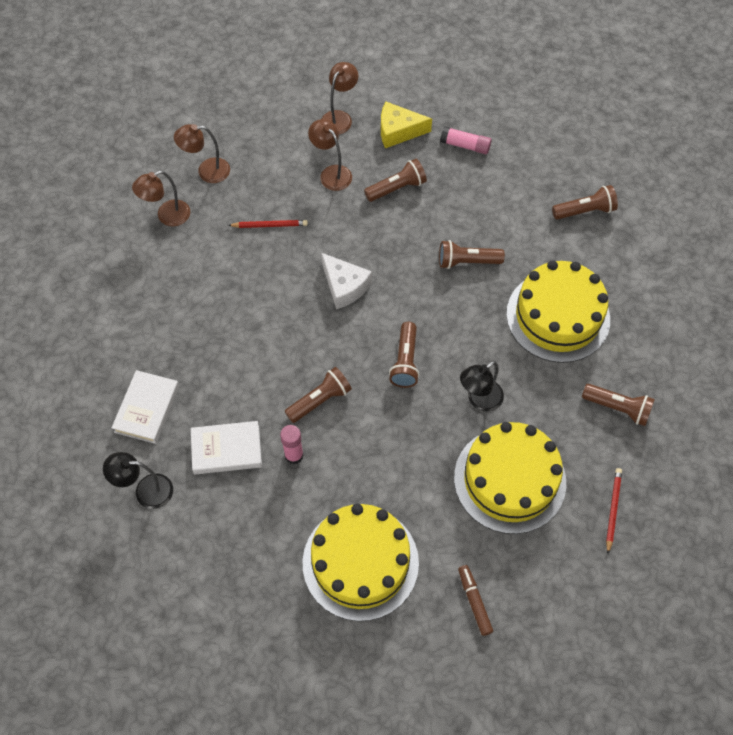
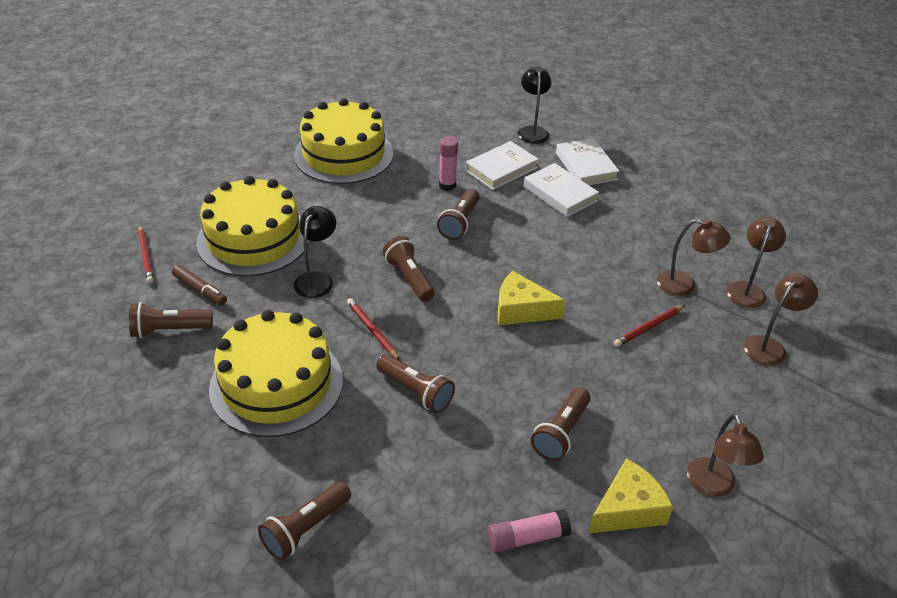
camera: 145 degrees right, 20 degrees down
black lamp [103,452,173,509] -> black lamp turned 60 degrees counterclockwise [518,66,551,144]
brown lamp [308,119,352,191] -> brown lamp moved to [657,219,731,296]
white cheese [321,253,372,309] -> yellow cheese [497,271,566,325]
brown flashlight [439,240,505,269] -> brown flashlight turned 75 degrees clockwise [376,354,455,413]
brown marker [458,565,493,636] -> brown marker moved to [172,265,227,305]
none -> red pencil [347,298,400,360]
none -> white book [524,163,599,217]

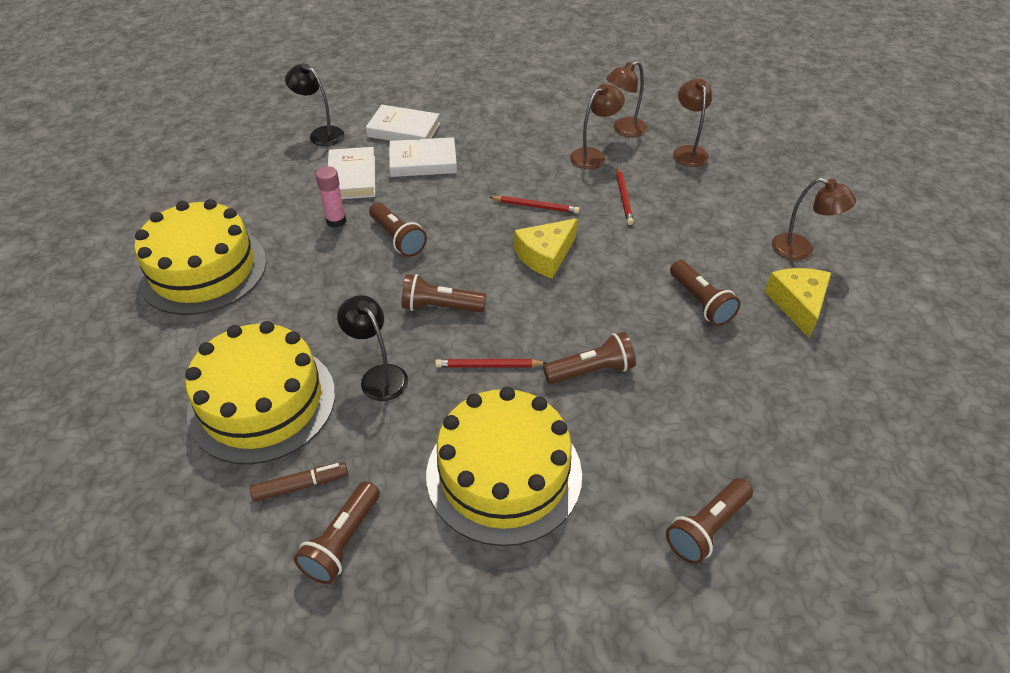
camera: 55 degrees left, 5 degrees up
red pencil [138,225,154,283] -> red pencil moved to [489,196,580,214]
brown flashlight [258,481,351,561] -> brown flashlight turned 60 degrees clockwise [666,478,753,564]
pink glue stick [488,509,571,552] -> none
brown lamp [726,217,786,308] -> brown lamp turned 90 degrees counterclockwise [606,61,648,137]

